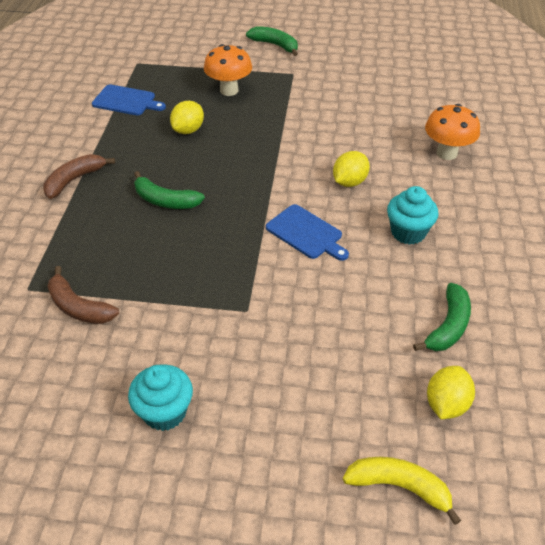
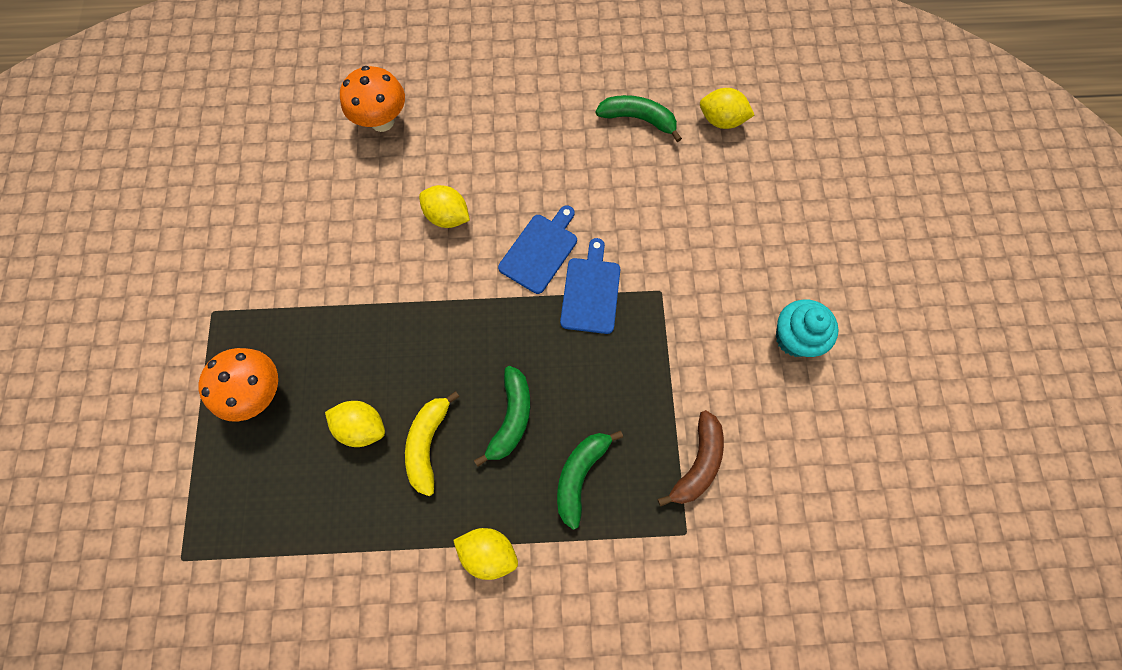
camera: 100 degrees left, 25 degrees up
brown banana [43,154,115,199] -> yellow lemon [453,528,518,580]
blue cutting board [92,85,166,115] -> blue cutting board moved to [560,238,620,334]
green banana [246,26,298,56] -> green banana moved to [557,430,623,530]
yellow banana [343,457,461,525] -> yellow banana moved to [405,391,460,496]
turquoise cupcake [387,186,439,245] -> none

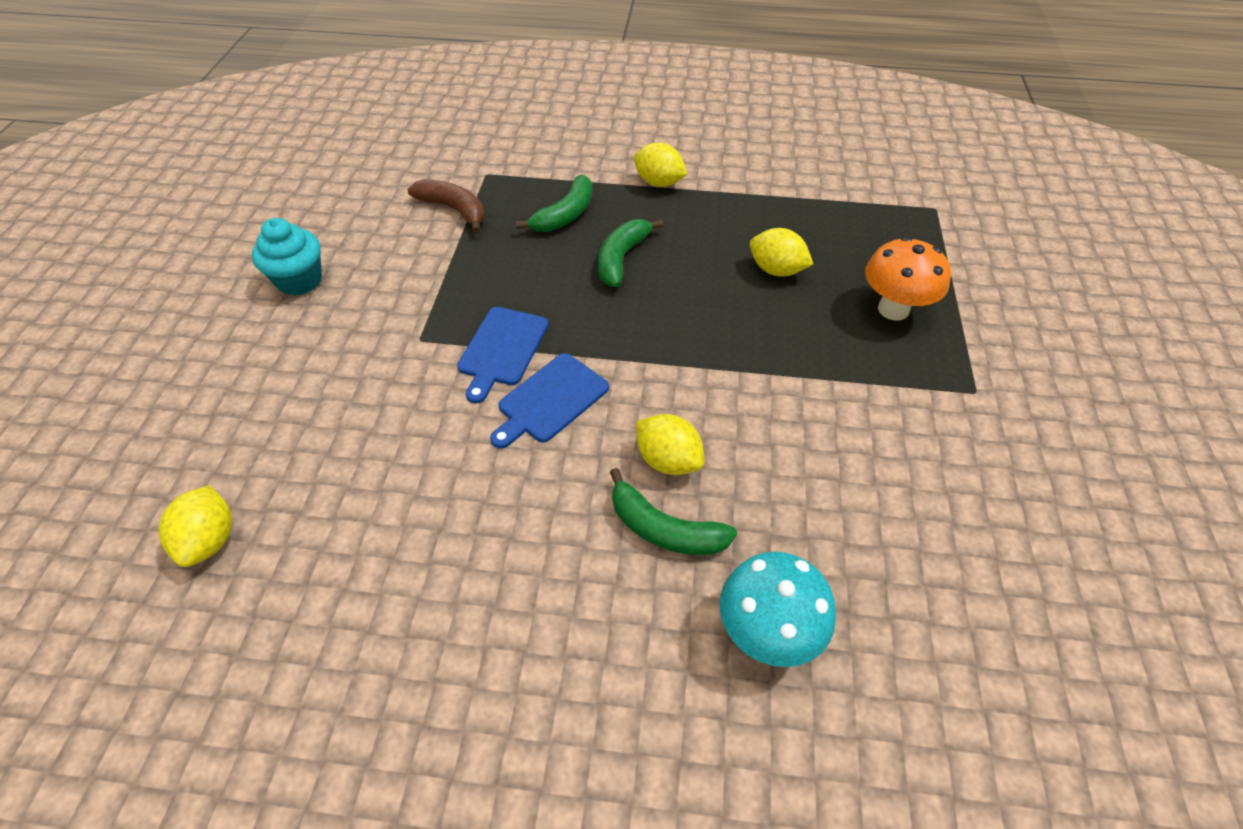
camera: 170 degrees left, 20 degrees down
orange mushroom [340,66,405,132] -> turquoise mushroom [720,552,836,667]
yellow banana [405,391,460,496] -> none
green banana [596,95,682,142] -> green banana moved to [610,468,737,555]
brown banana [658,410,724,507] -> brown banana turned 90 degrees clockwise [408,179,484,233]
yellow lemon [700,88,755,129] -> yellow lemon turned 60 degrees clockwise [158,485,232,567]

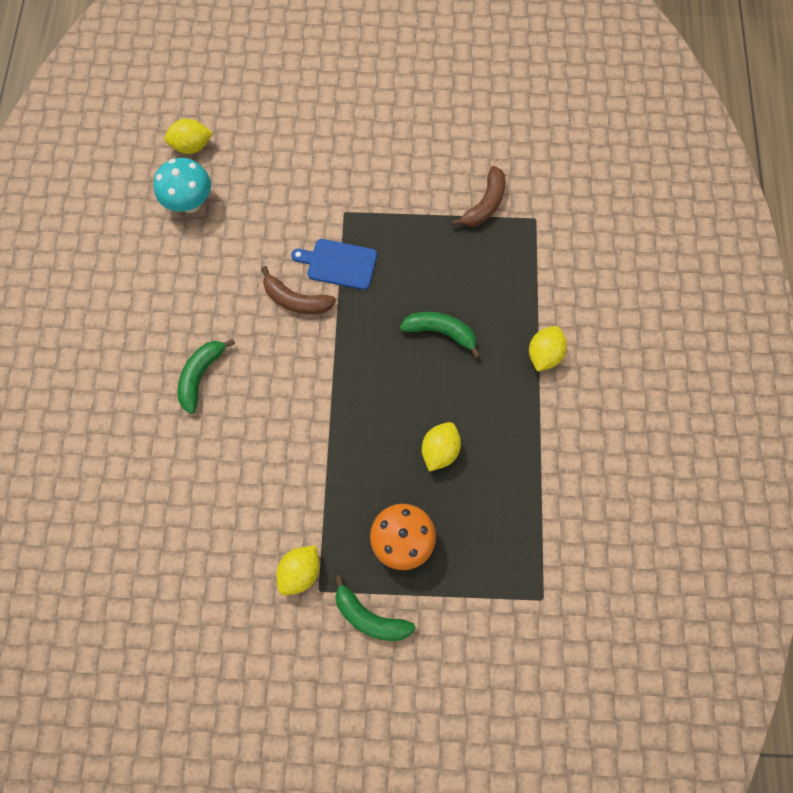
camera: 85 degrees right, 20 degrees up
turquoise cupcake [252,218,322,296] -> none
blue cutting board [490,353,609,449] -> brown banana [261,266,336,314]
green banana [515,175,592,232] -> green banana moved to [335,575,416,641]
yellow lemon [636,414,705,475] -> yellow lemon moved to [276,545,320,595]
turquoise mushroom [720,552,836,667] -> turquoise mushroom moved to [153,158,211,213]

